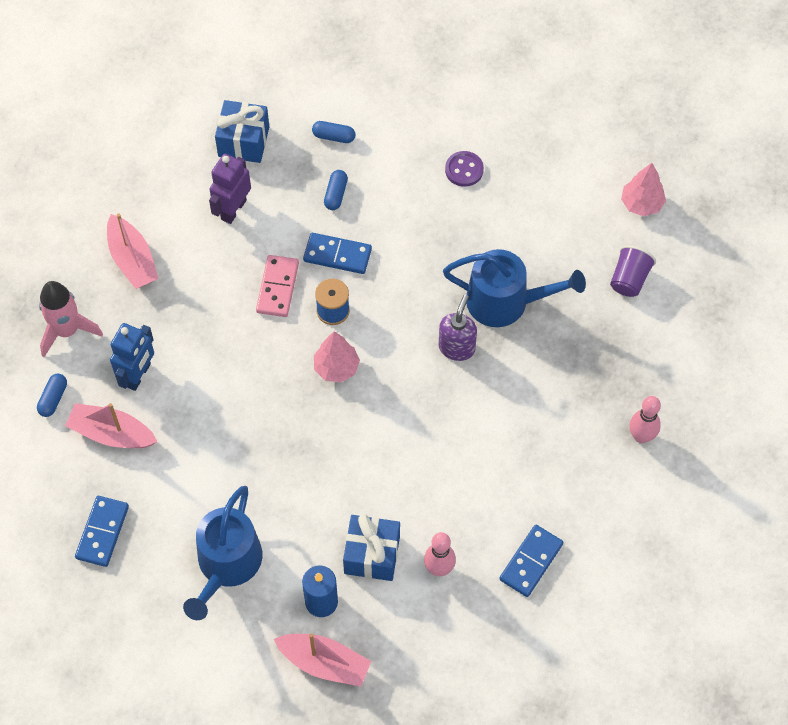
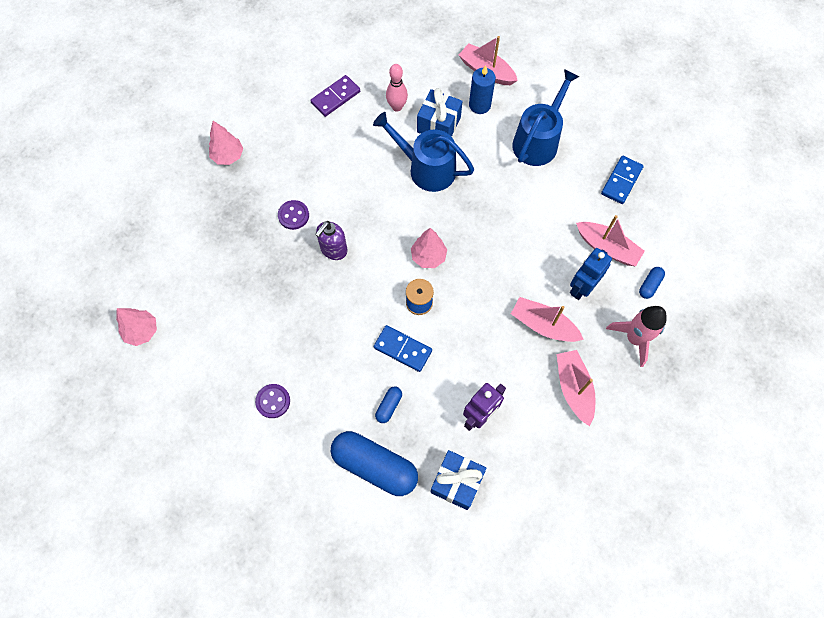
camera: 165 degrees left, 5 degrees up
pink domino [256,255,299,317] -> none
blue capsule [312,121,355,143] -> blue capsule [331,431,418,496], size x2.28
blue watering can [443,249,586,327] -> blue watering can moved to [373,112,474,192]
blue domino [499,525,563,597] -> purple domino [310,75,360,117]
purple cup [610,245,656,297] -> none
pink bowling pin [629,396,661,443] -> pink tree [209,121,243,165]
none -> purple button [278,200,309,230]
none -> pink boat [511,297,584,342]

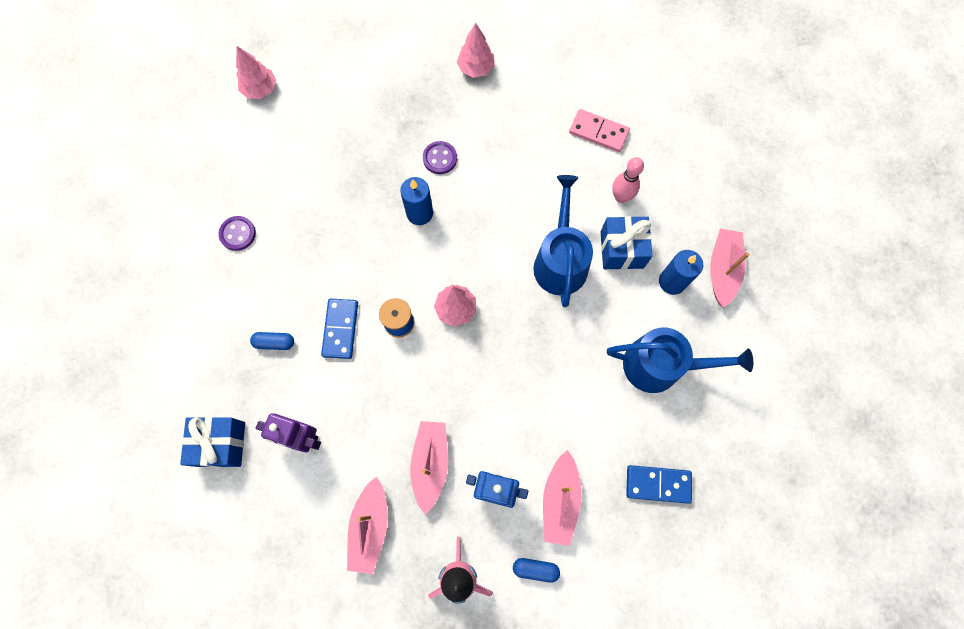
camera: 65 degrees right, 5 degrees up
purple domino [310,75,360,117] -> pink domino [569,109,630,152]
purple soap dispenser [315,221,347,260] -> blue candle [400,177,433,225]
blue capsule [331,431,418,496] -> none
pink boat [557,350,596,426] -> pink boat turned 135 degrees clockwise [347,476,388,574]

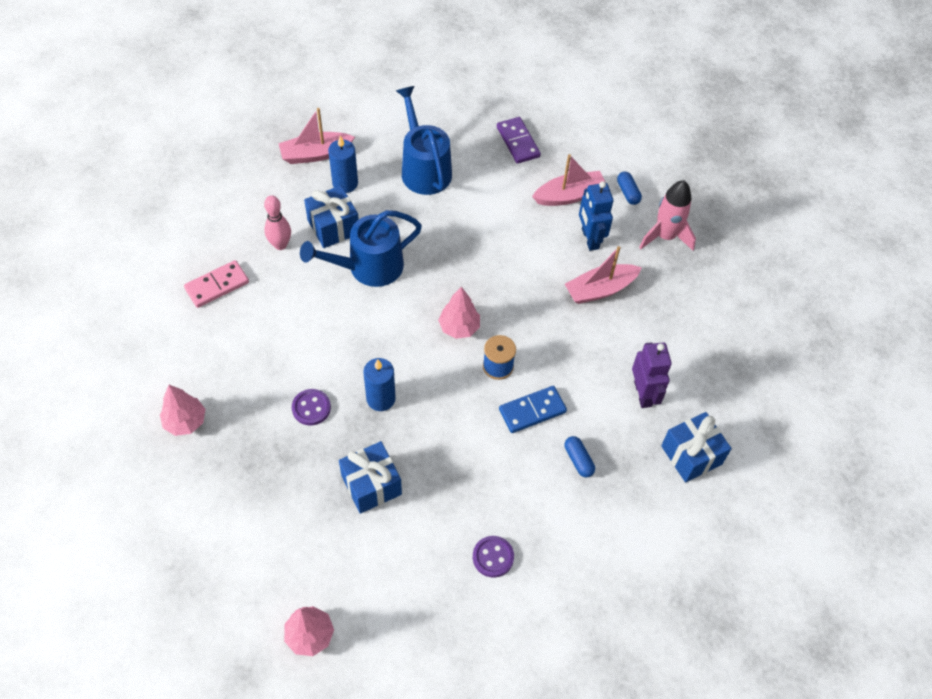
camera: 120 degrees left, 15 degrees down
pink boat [347,476,388,574] -> none
pink domino [569,109,630,152] -> pink domino turned 60 degrees clockwise [184,260,249,308]
blue domino [626,465,692,504] -> purple domino [497,117,541,164]
none -> blue gift [339,441,402,514]

